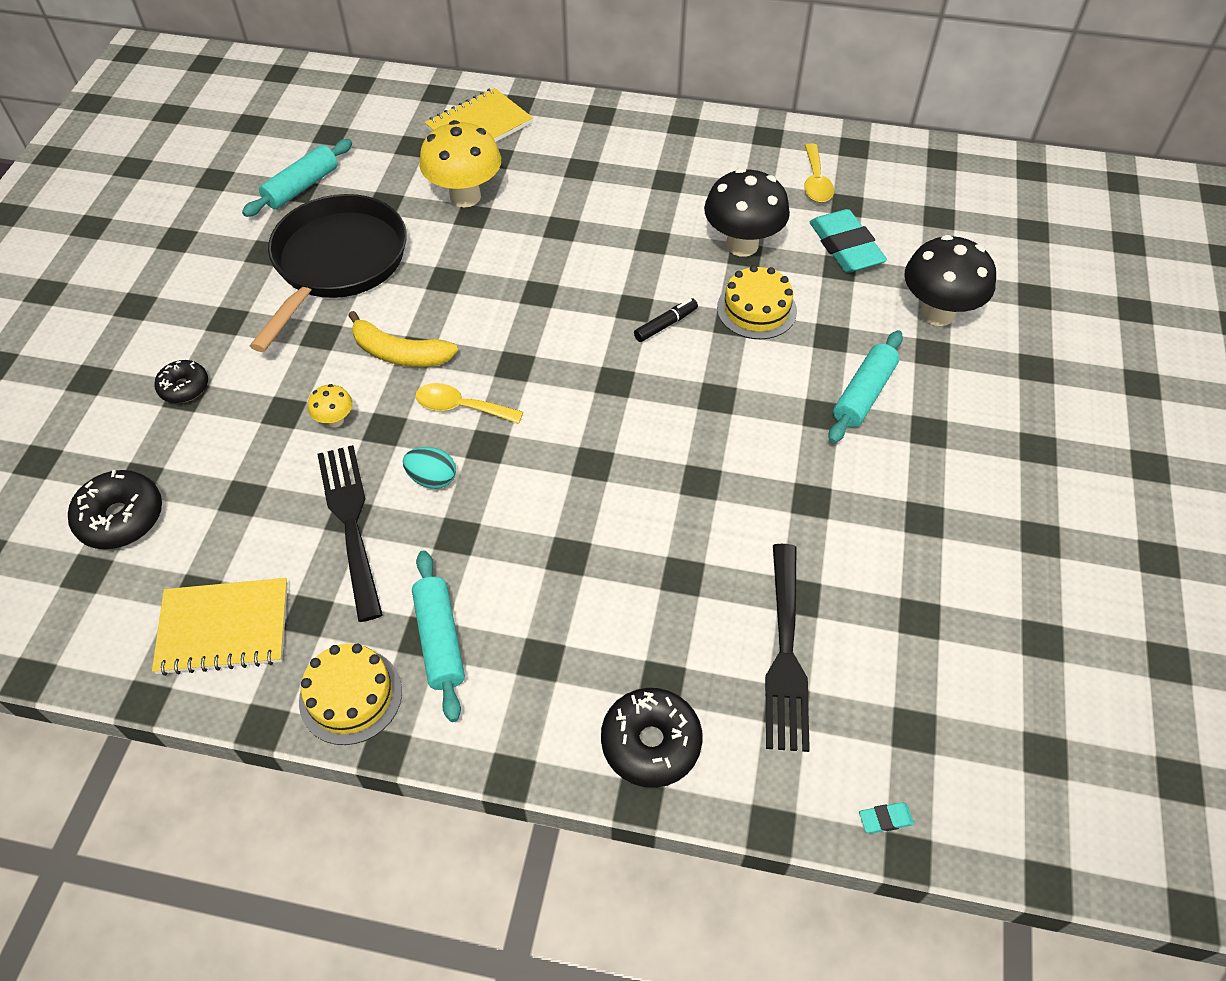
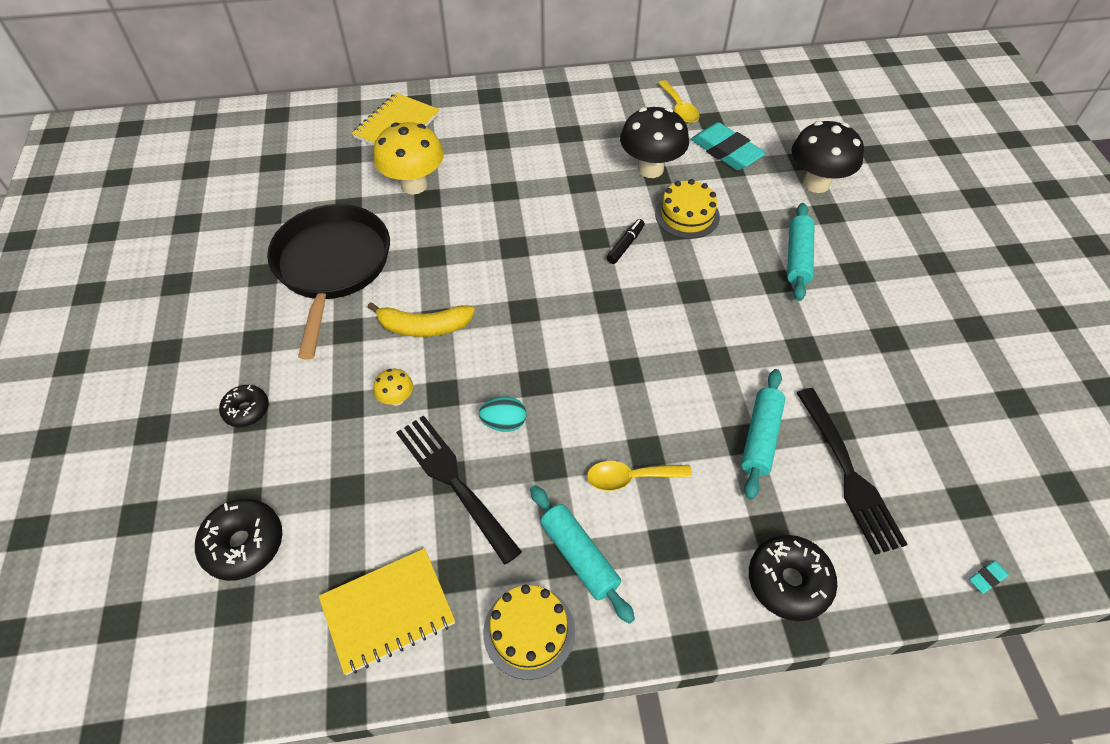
camera: 20 degrees left, 0 degrees up
turquoise rolling pin [242,139,352,217] -> turquoise rolling pin moved to [741,369,785,500]
yellow spoon [415,383,523,424] -> yellow spoon moved to [587,461,692,491]

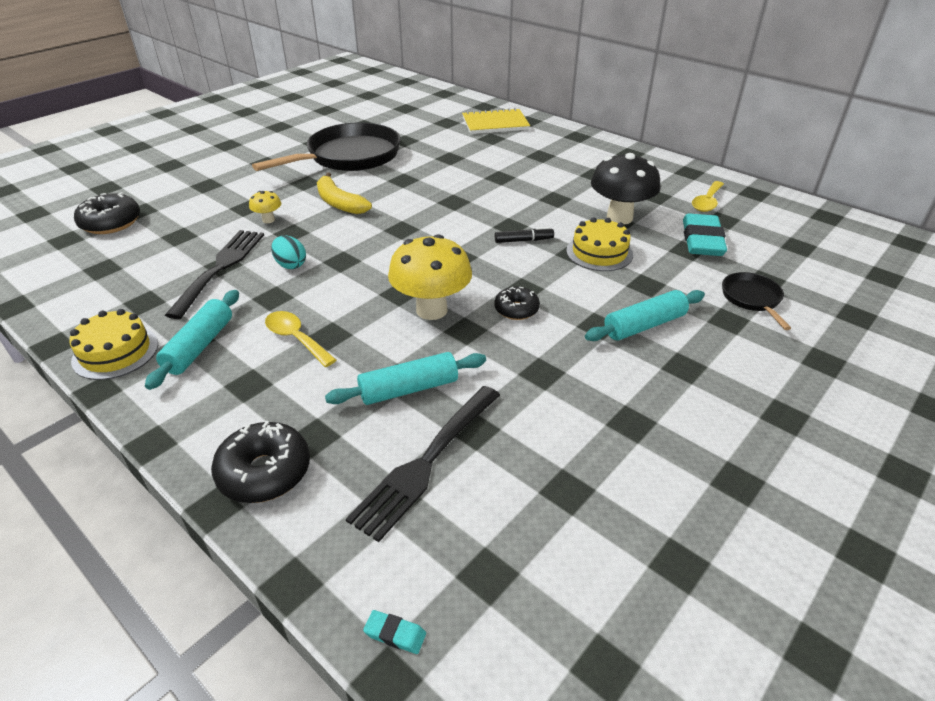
camera: 50 degrees right, 15 degrees down
black donut [219,385,269,427] -> black donut moved to [494,287,540,320]
yellow notebook [319,548,455,675] -> none
yellow mushroom [373,122,444,194] -> yellow mushroom moved to [388,234,472,320]
black mushroom [792,121,864,193] -> black pan [722,272,791,330]

